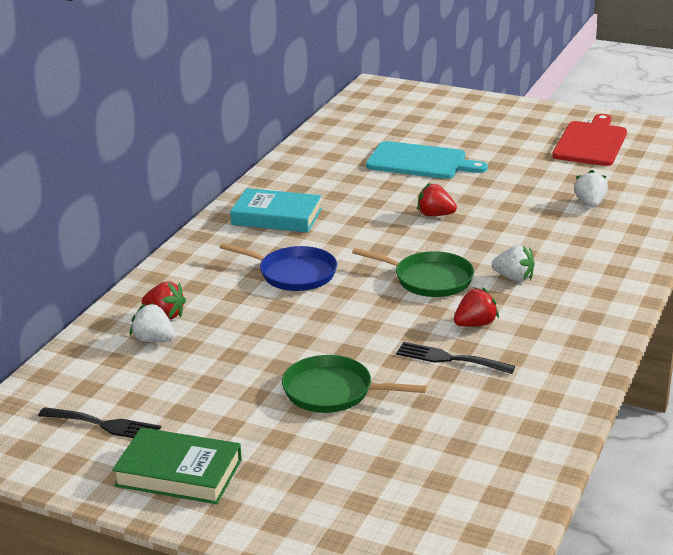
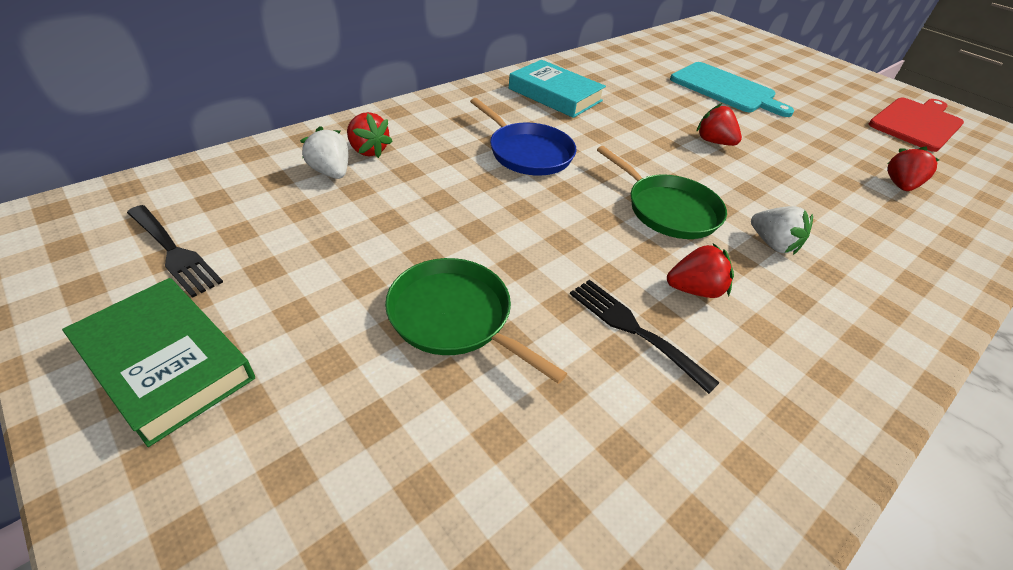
camera: 20 degrees right, 15 degrees up
white strawberry [574,170,608,207] -> red strawberry [887,146,939,191]

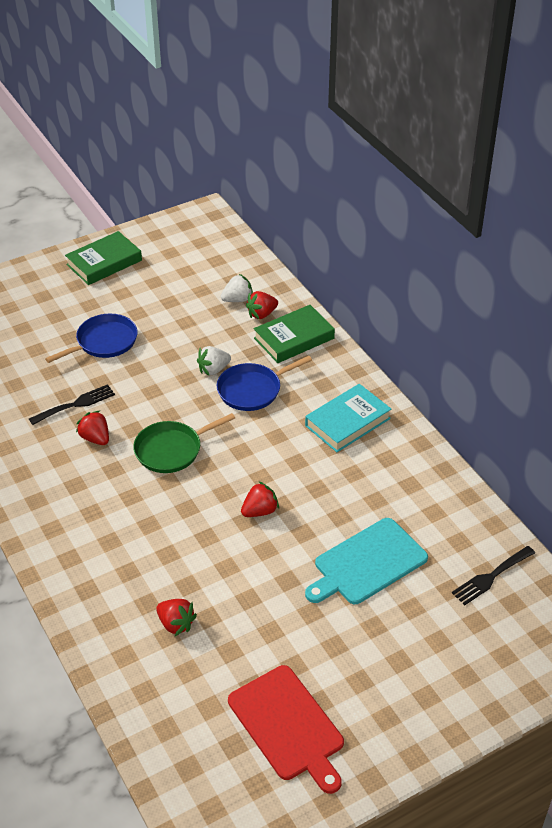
camera: 105 degrees right, 0 degrees up
black fork [127,205,223,298] -> black fork moved to [452,546,535,605]
green pan [385,258,567,384] -> blue pan [45,314,138,363]
red strawberry [667,243,734,298] -> red strawberry turned 135 degrees clockwise [76,410,109,445]
white strawberry [751,206,813,255] -> white strawberry moved to [197,346,231,376]
none -> green book [254,305,335,363]

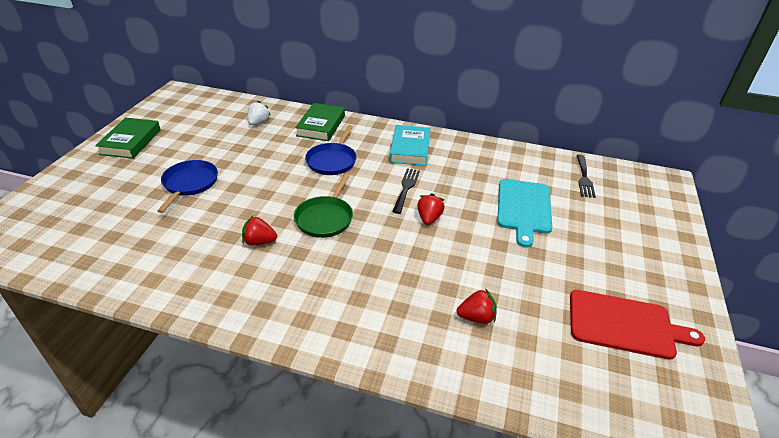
camera: 45 degrees left, 5 degrees down
black fork [29,384,115,425] -> black fork moved to [392,168,420,214]
white strawberry [197,346,231,376] -> none
red strawberry [246,291,278,319] -> none

